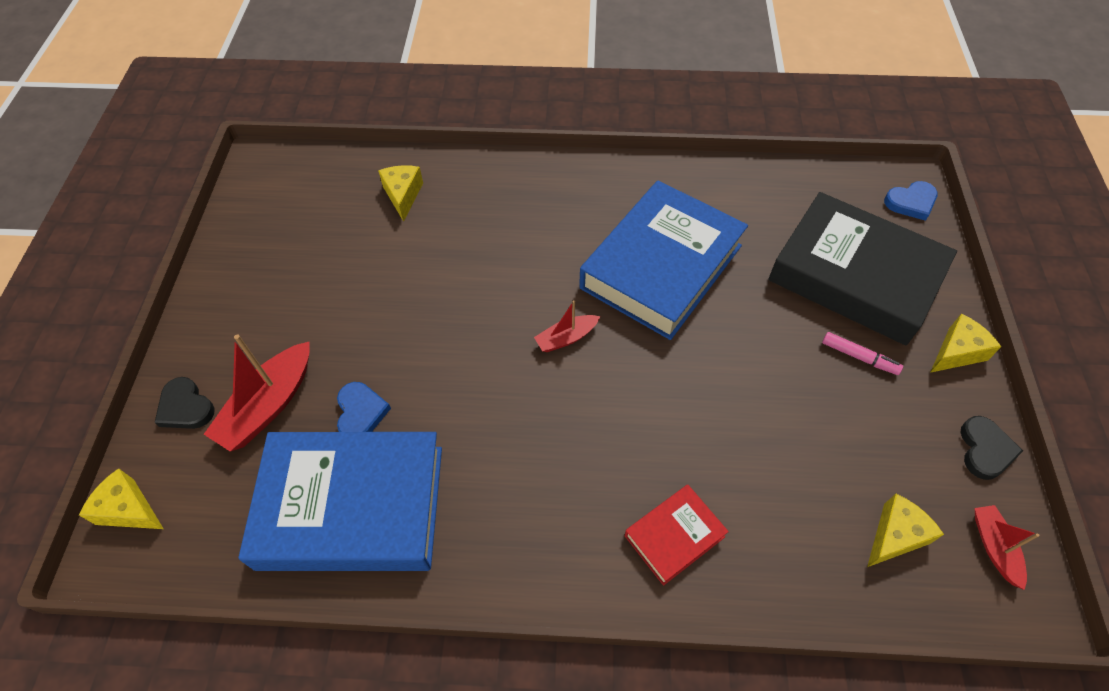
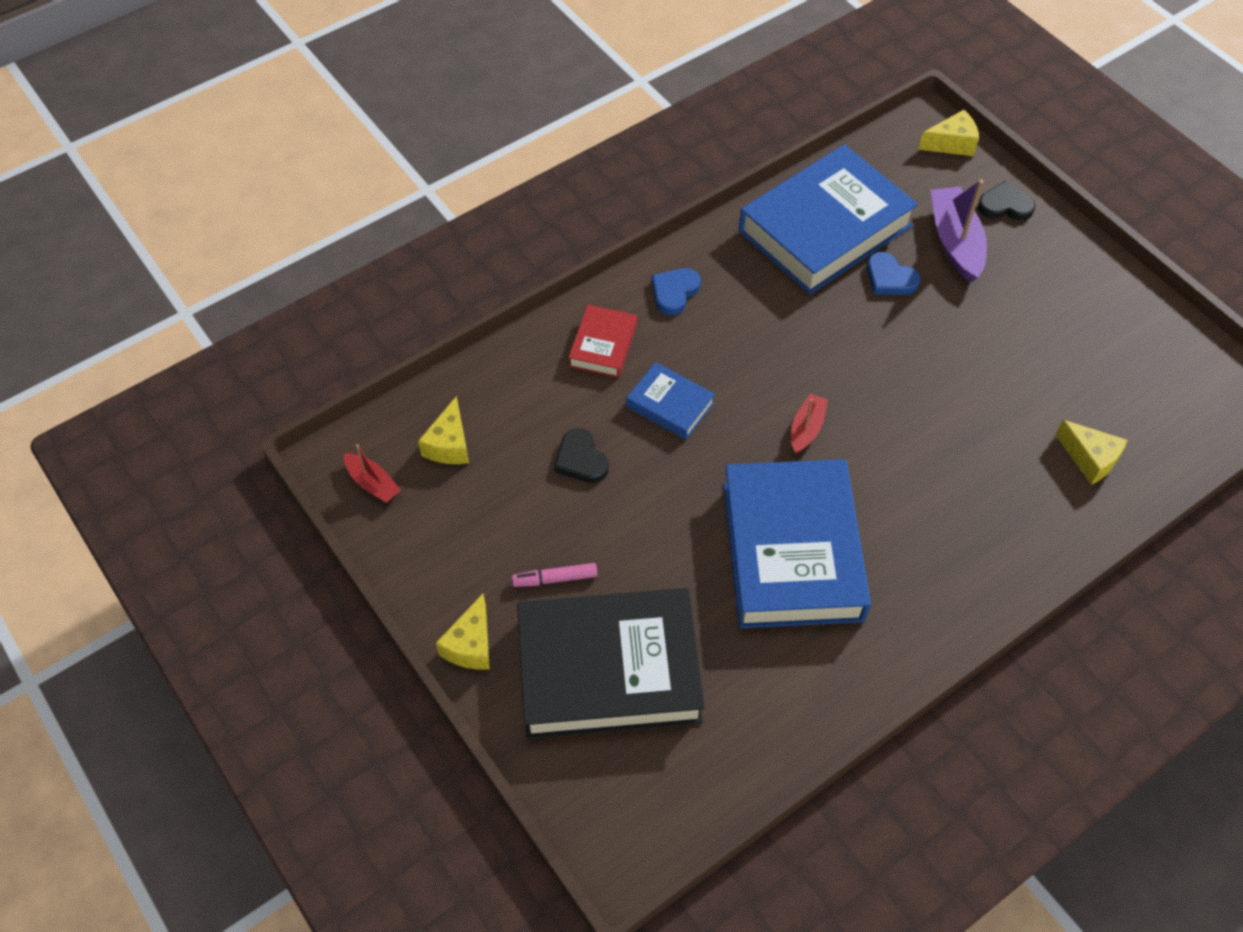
camera: 140 degrees right, 0 degrees up
red boat [204,334,310,451] -> purple boat [931,180,987,282]
blue heart [884,181,938,221] -> blue heart moved to [651,268,701,315]
black heart [960,416,1023,480] -> black heart moved to [554,428,609,483]
none -> blue book [627,362,715,440]

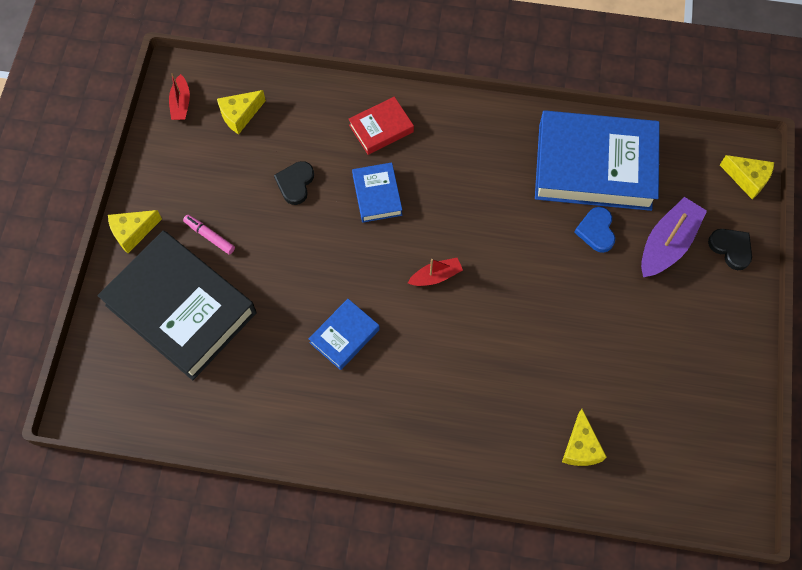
camera: 45 degrees right, 10 degrees up
blue heart [651,268,701,315] -> none
blue book [723,459,871,628] -> blue book [309,299,380,370], size x0.46

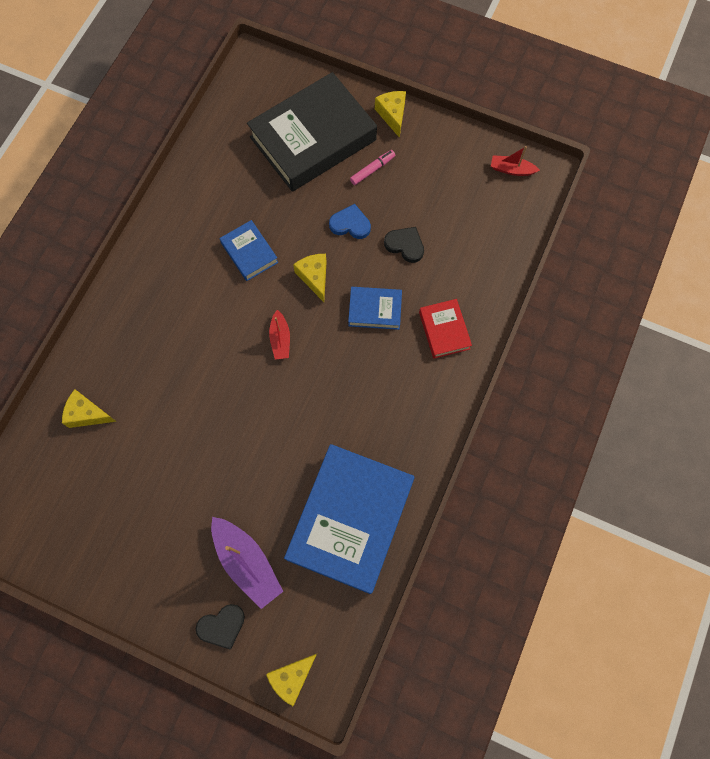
camera: 105 degrees right, 5 degrees up
yellow cheese [217,90,266,135] -> yellow cheese moved to [293,254,327,302]
blue heart [574,207,615,253] -> blue heart moved to [329,204,371,239]

